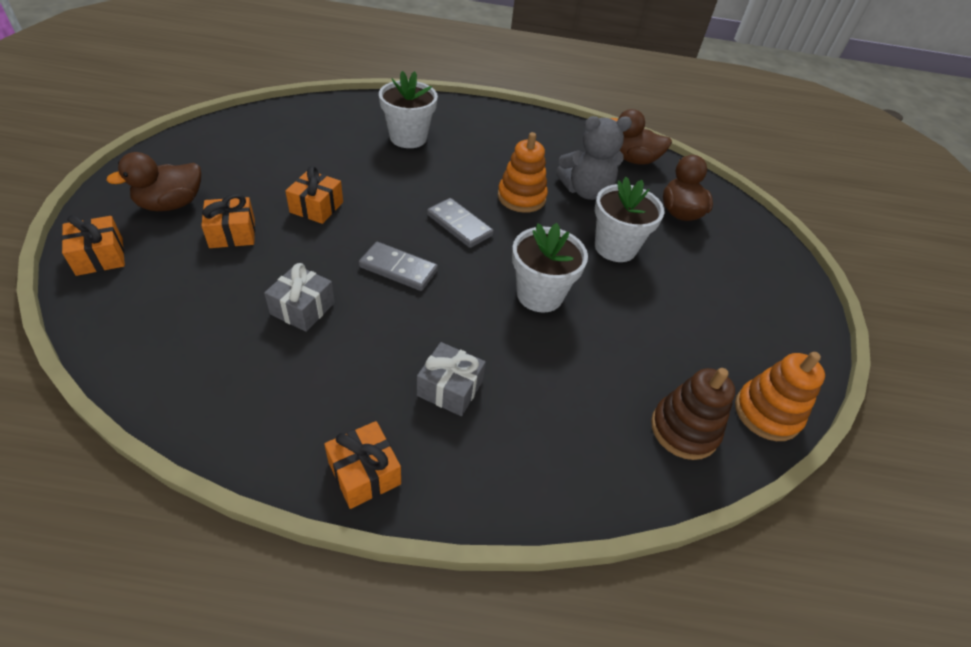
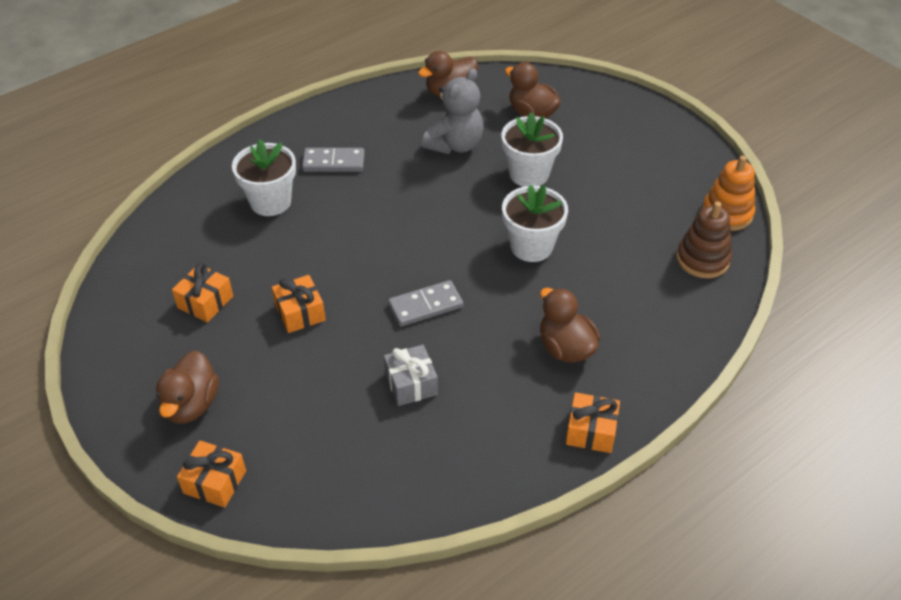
camera: 40 degrees left, 0 degrees up
orange gift [201,194,255,248] -> orange gift moved to [172,263,233,323]
grey gift [417,342,486,416] -> brown duck [540,288,600,363]
grey domino [427,198,494,248] -> grey domino moved to [302,148,365,172]
orange stacking toy [498,132,548,213] -> none

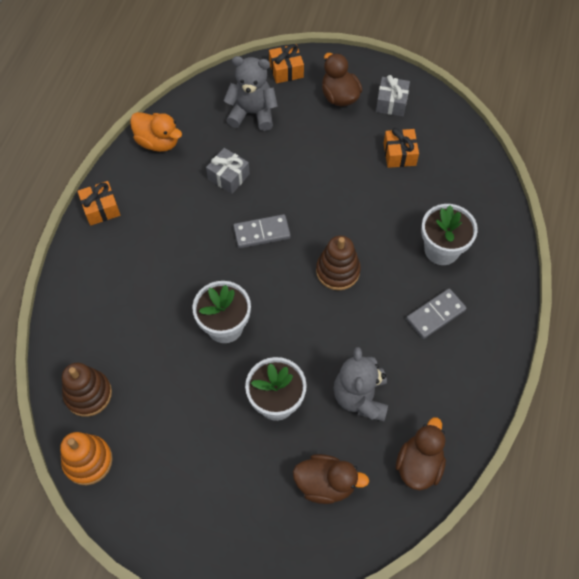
camera: 145 degrees right, 15 degrees up
orange gift [272,275,326,333] -> none
grey domino [388,280,463,326] -> grey domino turned 45 degrees clockwise [233,214,291,248]
brown duck [540,288,600,363] -> none
none -> orange duck [130,112,182,152]
none -> grey teddy bear [223,56,278,131]
none -> brown stacking toy [316,235,361,290]
none -> grey gift [376,75,410,116]

